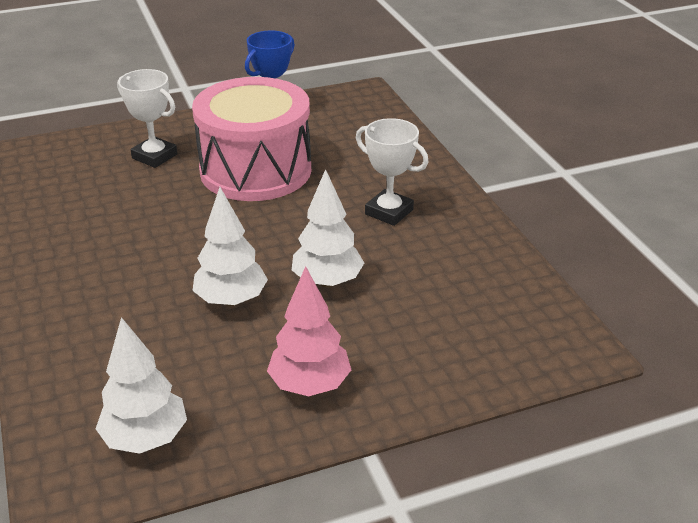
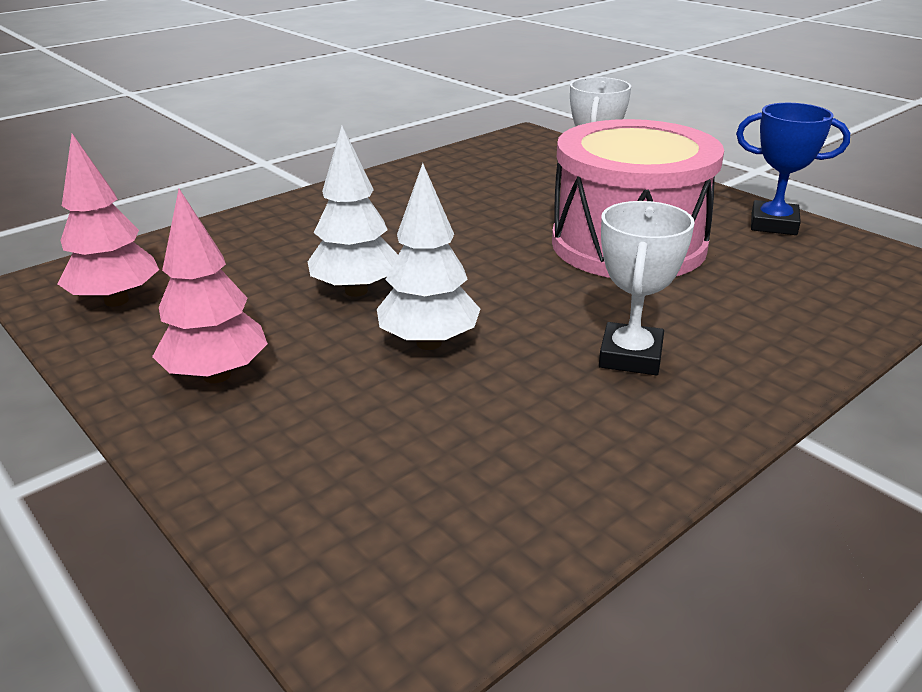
camera: 70 degrees right, 5 degrees down
white tree [96,317,187,454] -> pink tree [58,134,159,307]

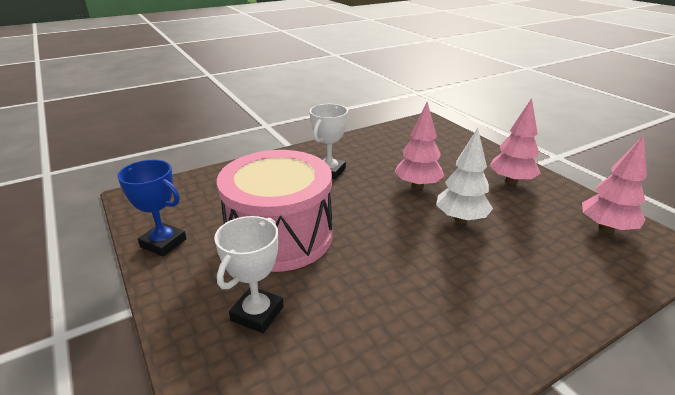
camera: 170 degrees left, 0 degrees up
white tree [377,163,480,350] -> pink tree [394,102,444,189]

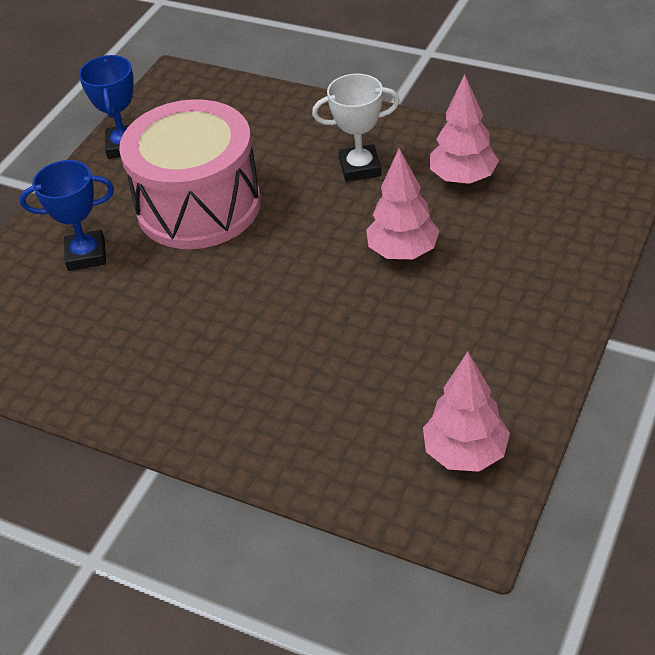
camera: 60 degrees right, 15 degrees up
white trophy [214,216,284,333] -> blue trophy [20,160,114,271]
white tree [436,128,493,223] -> none
pink tree [490,98,541,185] -> pink tree moved to [430,75,499,184]

